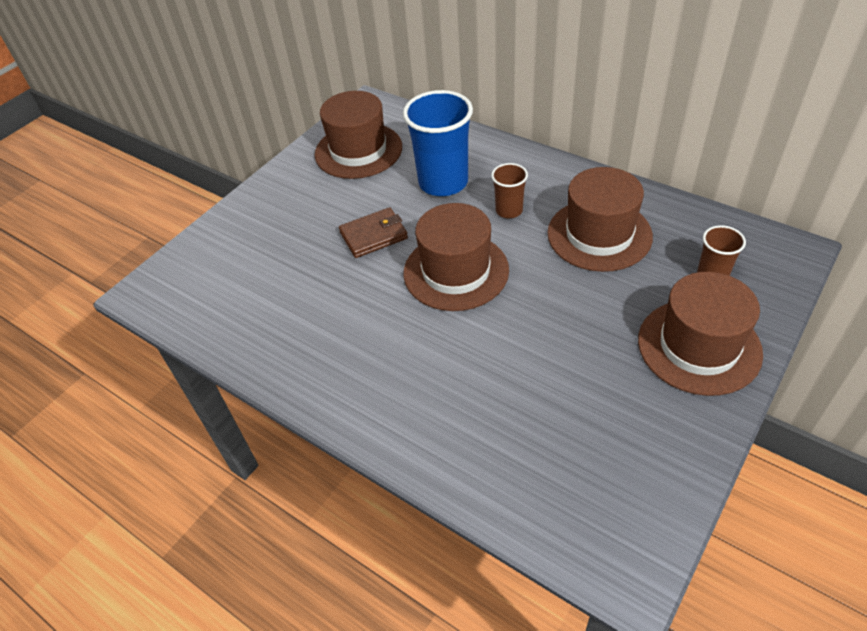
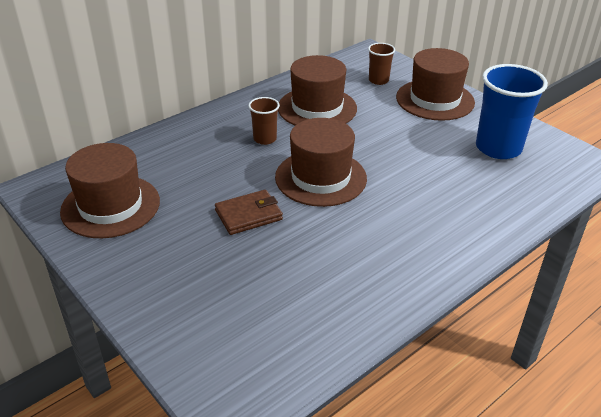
camera: 80 degrees left, 10 degrees down
brown wallet [339,207,408,258] -> brown wallet turned 75 degrees clockwise [215,190,283,235]
blue cup [403,90,473,196] -> blue cup moved to [476,64,548,159]

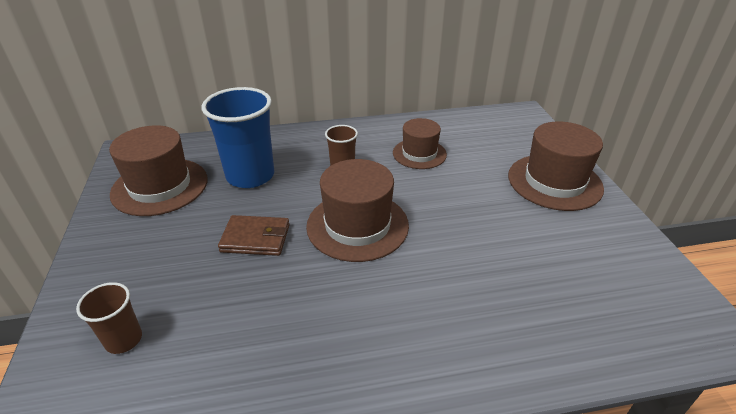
camera: 30 degrees right, 0 degrees up
brown hat [278,55,357,125] -> brown hat [393,118,447,169], size x0.64
brown cup [368,43,395,85] -> brown cup moved to [76,282,142,354]
blue cup [476,64,548,159] -> blue cup moved to [202,87,274,188]

